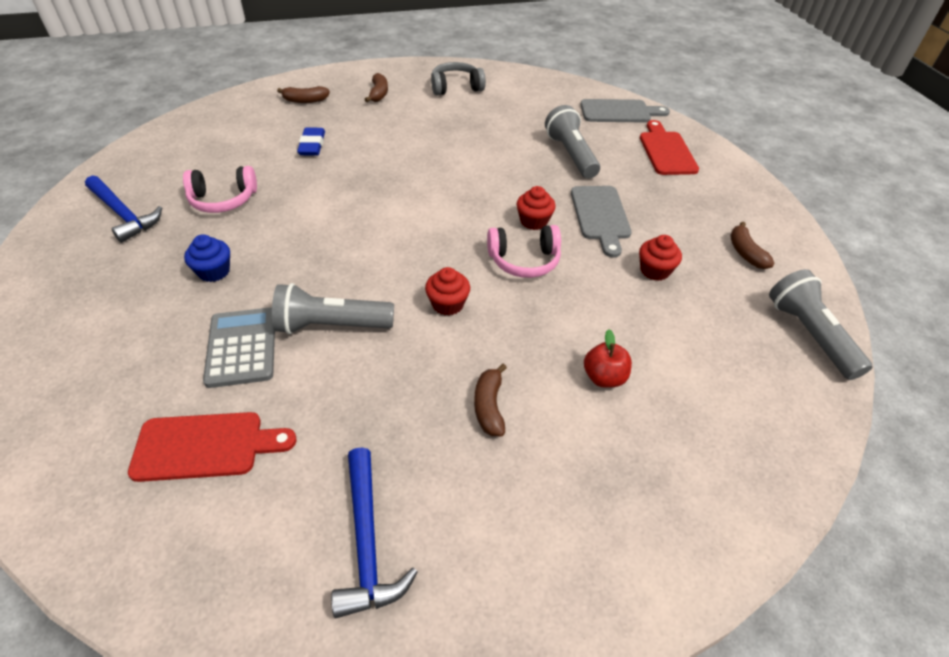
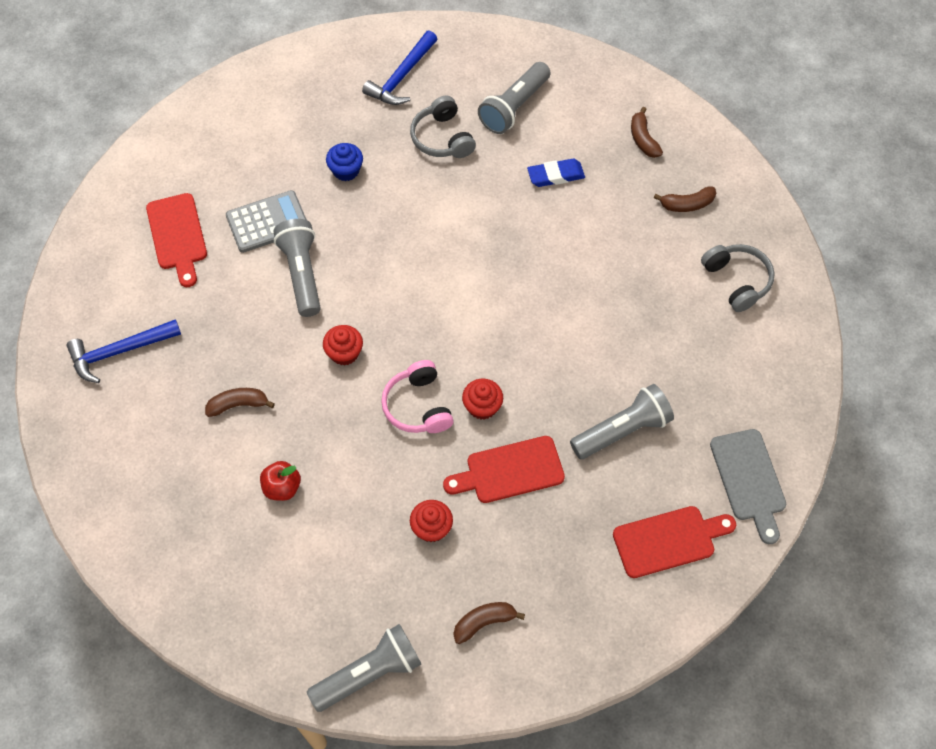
camera: 80 degrees right, 15 degrees up
pink headphones [183,166,257,213] -> grey headphones [410,96,476,158]
grey cutting board [571,186,632,257] -> red cutting board [443,436,565,503]
none -> grey flashlight [478,62,551,134]

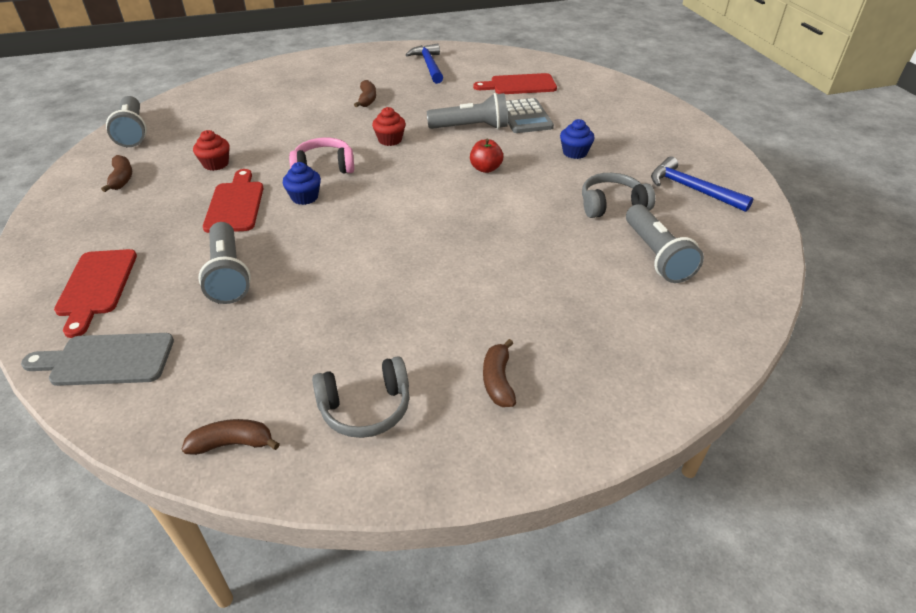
camera: 100 degrees right, 20 degrees down
red apple [260,461,301,501] -> red apple moved to [470,139,503,173]
red cupcake [462,378,503,420] -> blue cupcake [283,162,321,205]
grey flashlight [478,62,551,134] -> grey flashlight turned 150 degrees counterclockwise [626,204,704,283]
blue eraser [527,159,585,187] -> none
brown banana [631,107,663,158] -> brown banana moved to [182,419,280,455]

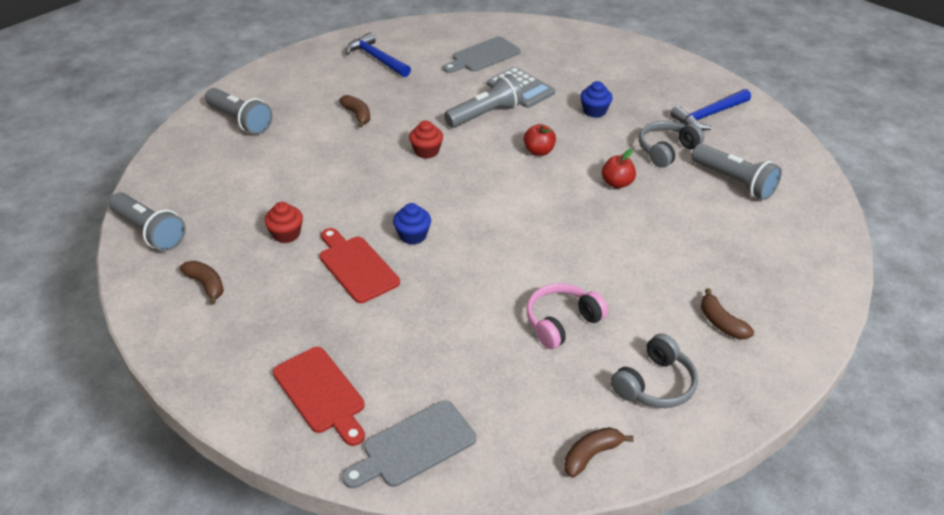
camera: 30 degrees left, 0 degrees up
grey flashlight [198,222,251,304] -> grey flashlight moved to [205,88,273,135]
pink headphones [289,138,354,174] -> pink headphones moved to [526,283,608,349]
red cutting board [473,73,557,94] -> grey cutting board [443,37,520,73]
blue hammer [651,156,754,212] -> blue hammer turned 45 degrees counterclockwise [670,89,751,130]
none -> red apple [602,149,636,189]

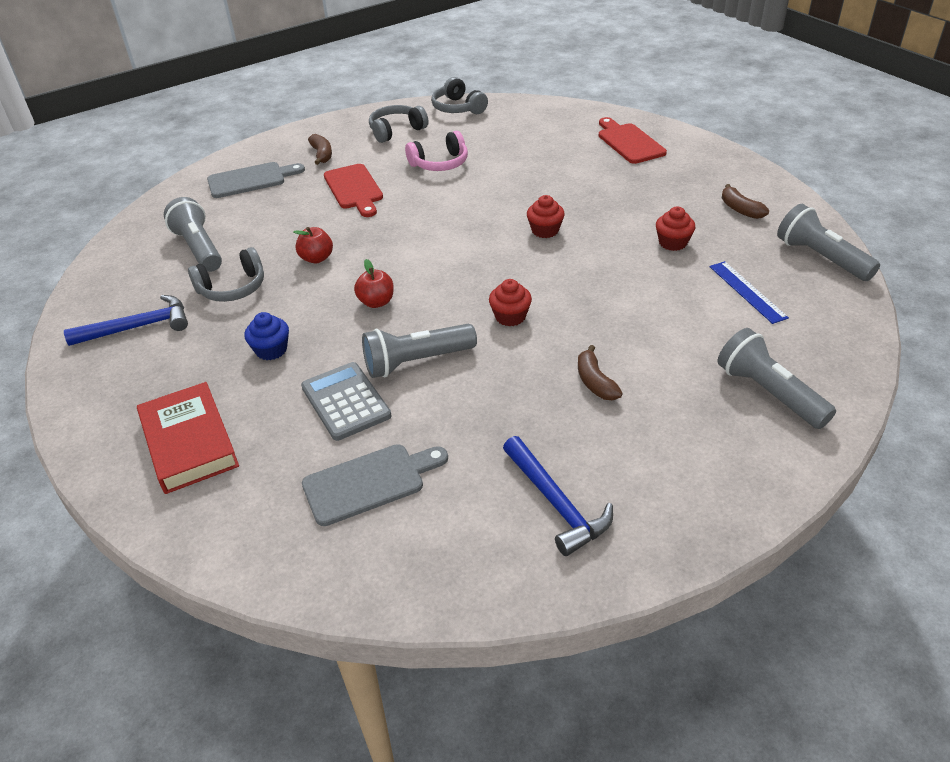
camera: 165 degrees left, 0 degrees up
red cutting board [320,228,400,303] -> red cutting board moved to [324,164,383,217]
grey cutting board [342,401,476,488] -> grey cutting board moved to [207,162,305,198]
blue cupcake [393,203,431,245] -> red cupcake [527,195,565,238]
brown banana [564,427,634,478] -> grey headphones [431,77,488,114]
none -> red book [137,382,239,494]
none -> blue ruler [709,261,789,324]

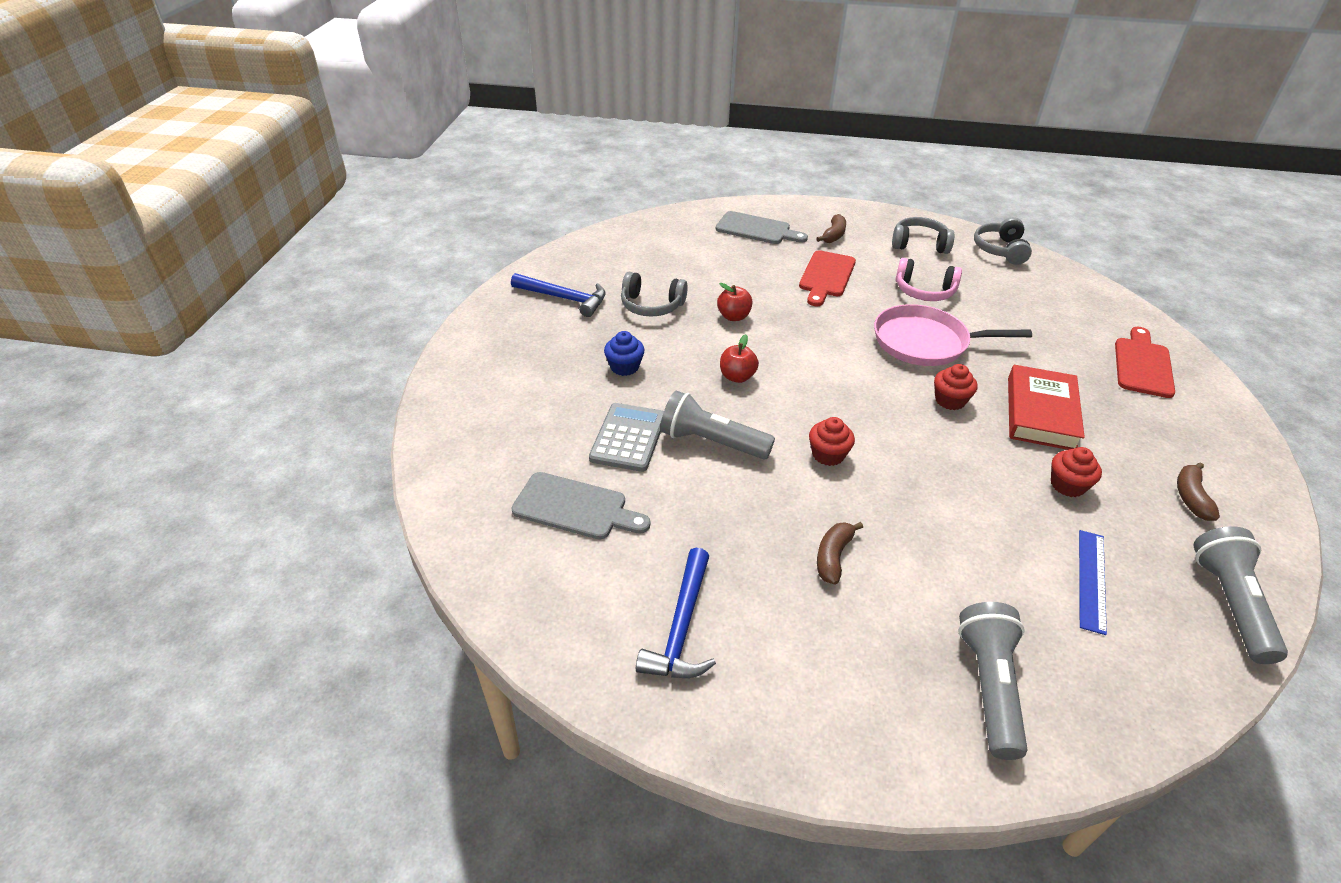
camera: 40 degrees right, 0 degrees up
red book [137,382,239,494] -> red book moved to [1008,365,1085,450]
grey flashlight [164,197,222,272] -> none
none -> pink pan [874,304,1032,366]

